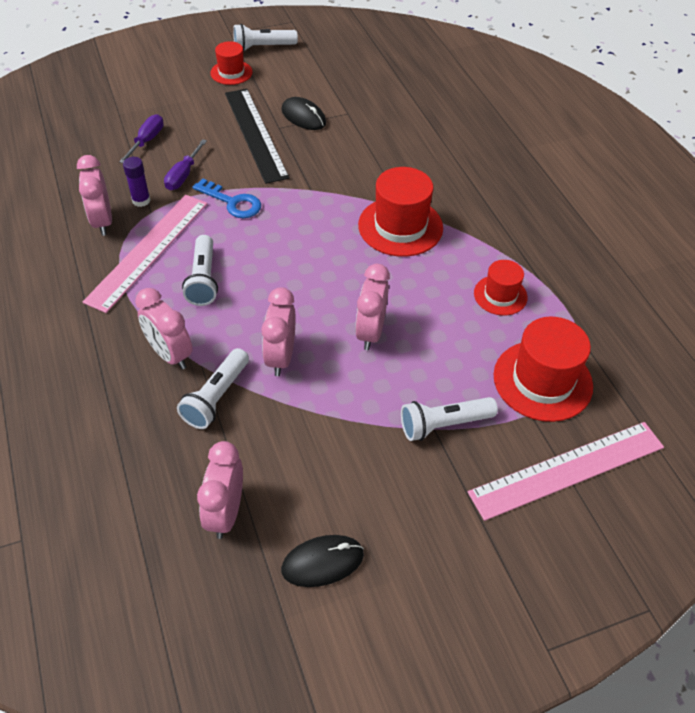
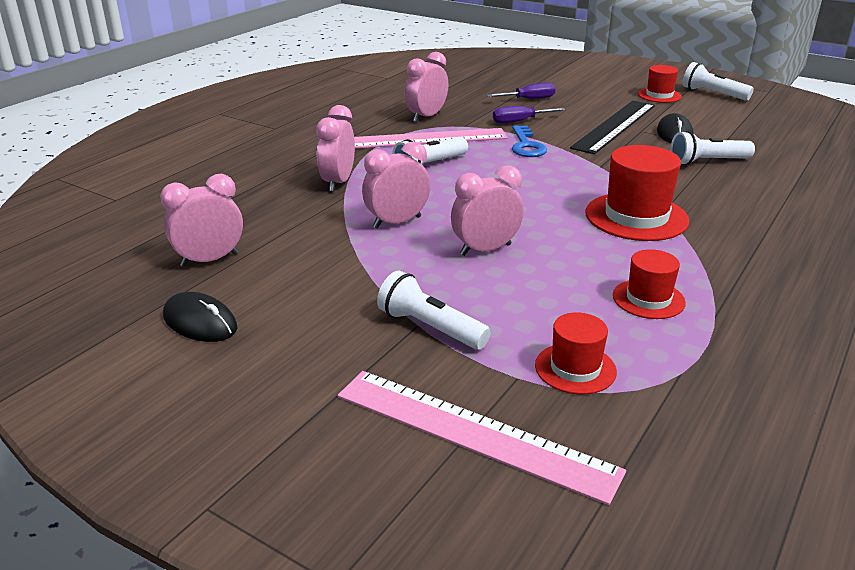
camera: 55 degrees right, 20 degrees down
purple glue stick [123,157,151,207] -> none
white flashlight [177,348,249,429] -> white flashlight moved to [671,131,755,165]
red hat [494,317,593,422] -> red hat [535,312,617,394], size x0.59

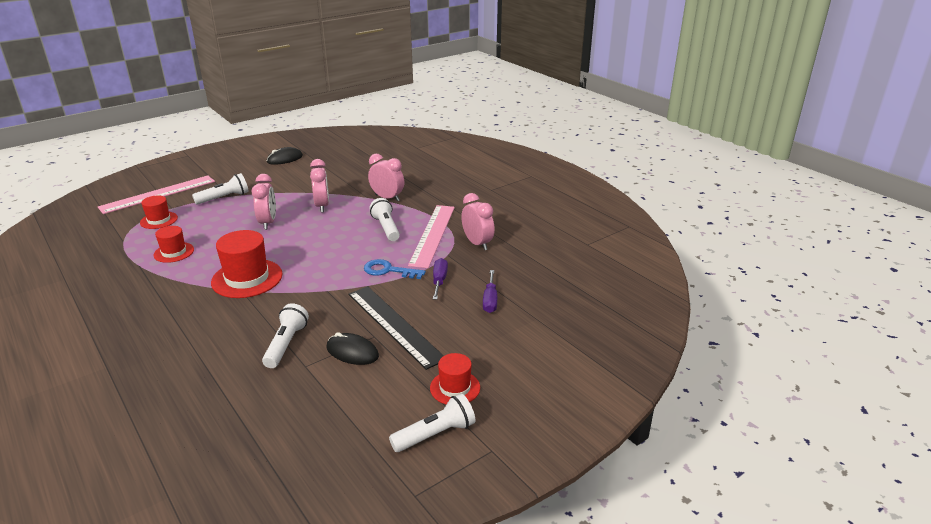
camera: 110 degrees right, 0 degrees up
pink clock [160,174,243,267] -> none

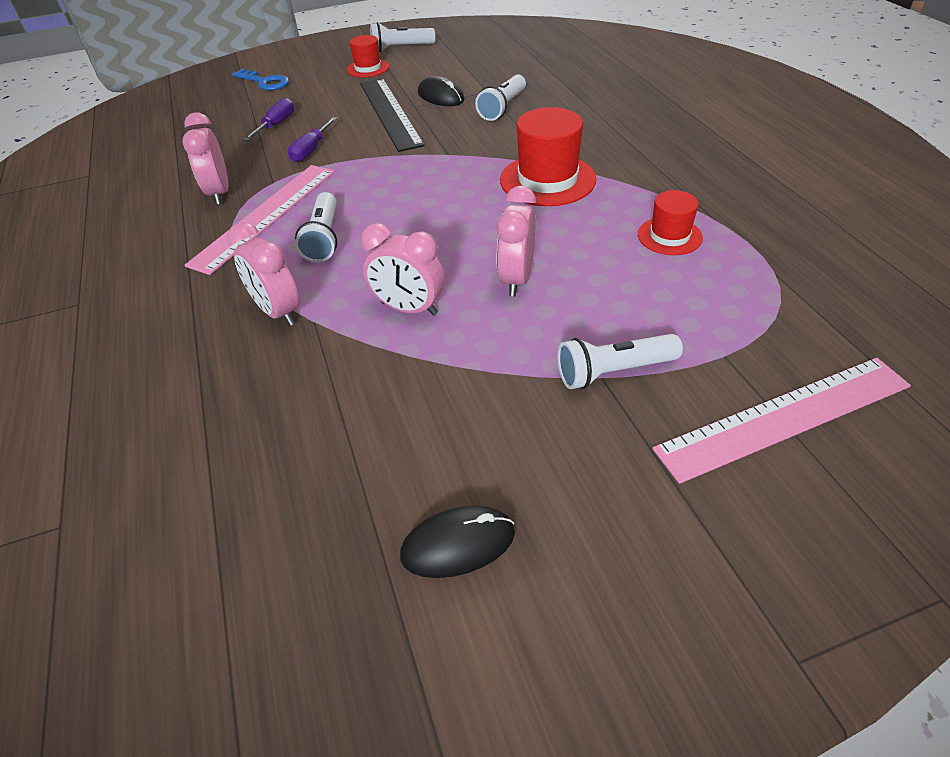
camera: 160 degrees left, 15 degrees up
red hat [140,195,178,229] -> none
pink clock [310,159,329,212] -> pink clock turned 75 degrees counterclockwise [361,223,444,316]
blue key [364,259,426,279] -> blue key moved to [232,69,289,91]

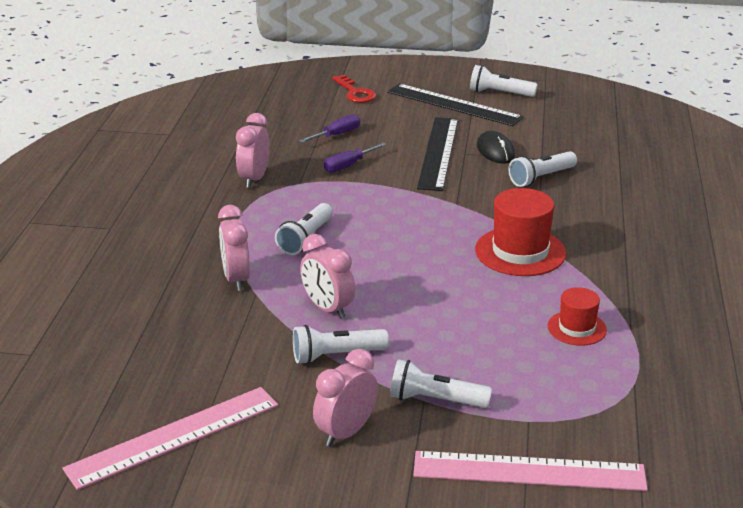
camera: 25 degrees right, 15 degrees down
pink ruler [185,165,334,275] -> pink ruler moved to [62,387,278,490]
blue key [232,69,289,91] -> red key [332,75,376,103]
red hat [347,35,389,77] -> black ruler [387,84,524,126]
black mouse [400,505,515,578] -> none
pink clock [497,186,536,296] -> pink clock moved to [313,349,378,447]
none -> white flashlight [293,325,389,364]

